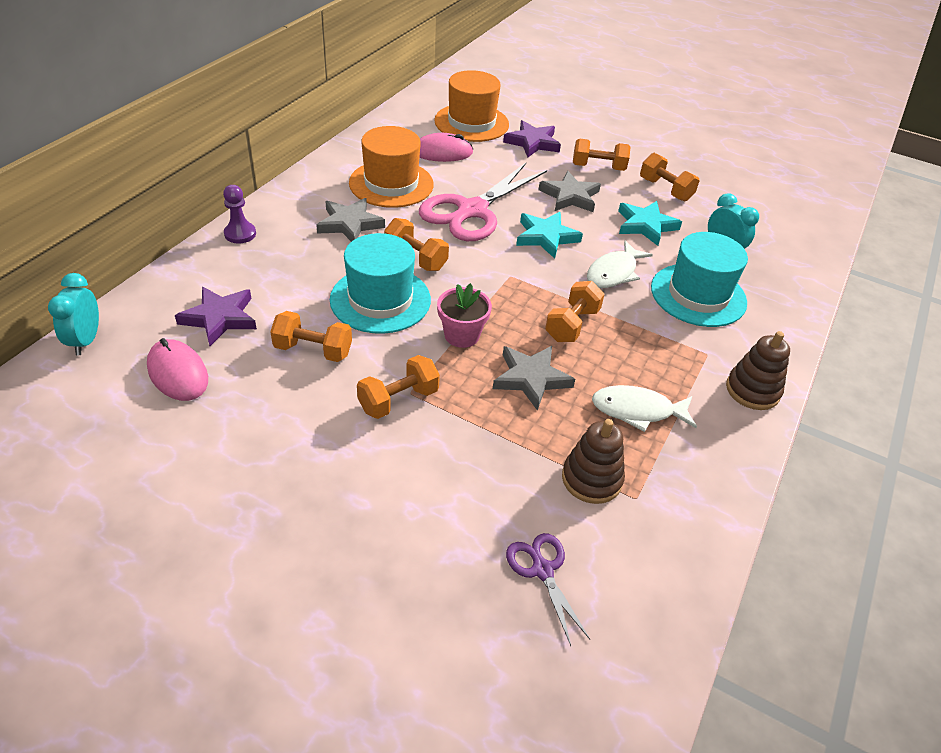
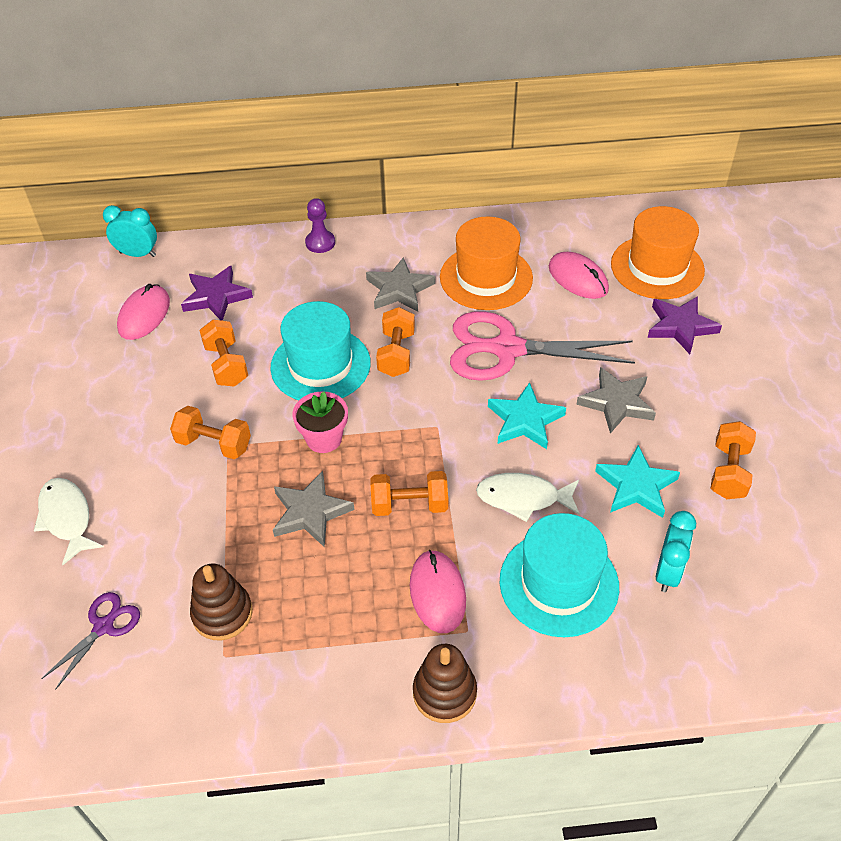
camera: 60 degrees right, 5 degrees up
turquoise clock [48,273,99,355] -> turquoise clock turned 45 degrees clockwise [103,205,157,257]
orange dumbbell [573,138,630,171] -> none
white fish [592,385,697,432] -> white fish moved to [34,478,104,565]
none -> pink mouse [410,550,466,633]

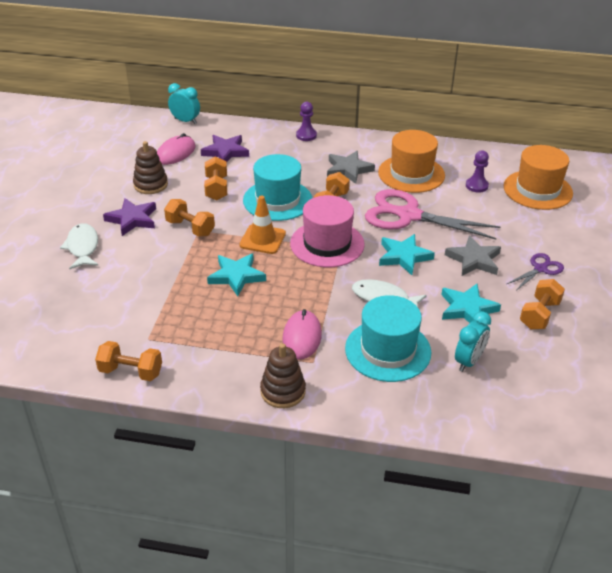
camera: 15 degrees right, 10 degrees down
purple scissors [41,592,140,689] -> purple scissors moved to [507,253,564,291]
brown stacking toy [190,564,253,641] -> brown stacking toy moved to [133,141,168,194]
grey star [273,471,354,547] -> turquoise star [207,253,266,296]
pink flower pot [292,391,348,453] -> orange traffic cone [239,196,286,254]
orange dumbbell [371,471,448,516] -> orange dumbbell moved to [95,341,162,381]
pink mouse [549,252,609,299] -> purple pawn [466,150,489,193]
purple star [648,296,722,354] -> purple star moved to [103,198,156,236]
none -> pink hat [290,195,365,267]

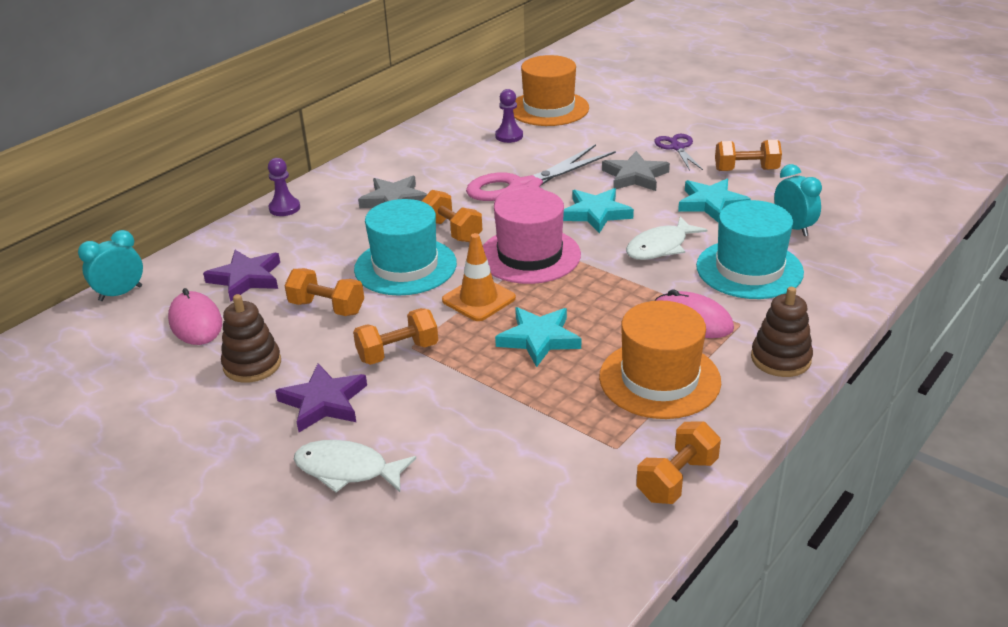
camera: 60 degrees left, 5 degrees down
orange hat [378,130,445,193] -> orange hat moved to [599,300,721,419]
orange dumbbell [520,279,565,329] -> orange dumbbell turned 60 degrees counterclockwise [715,140,782,171]

